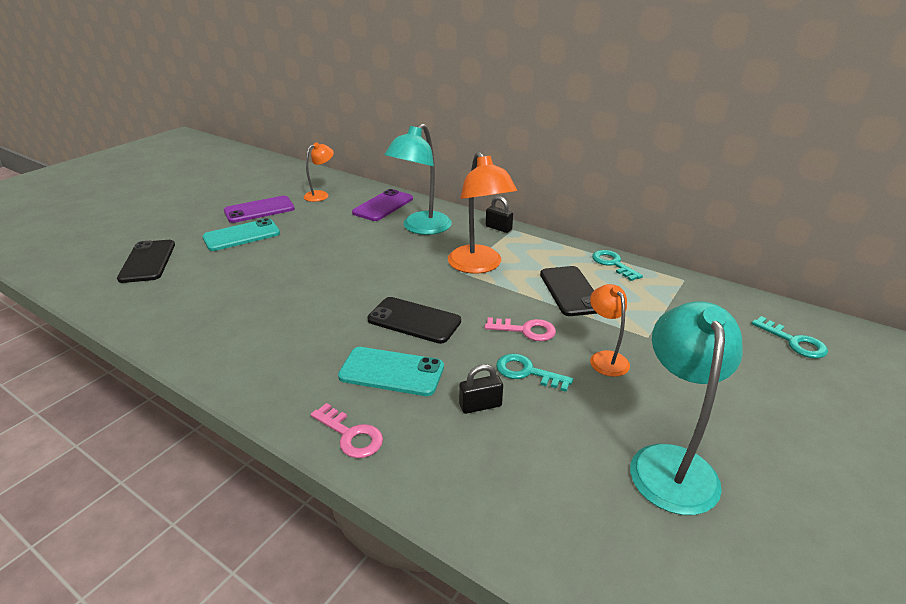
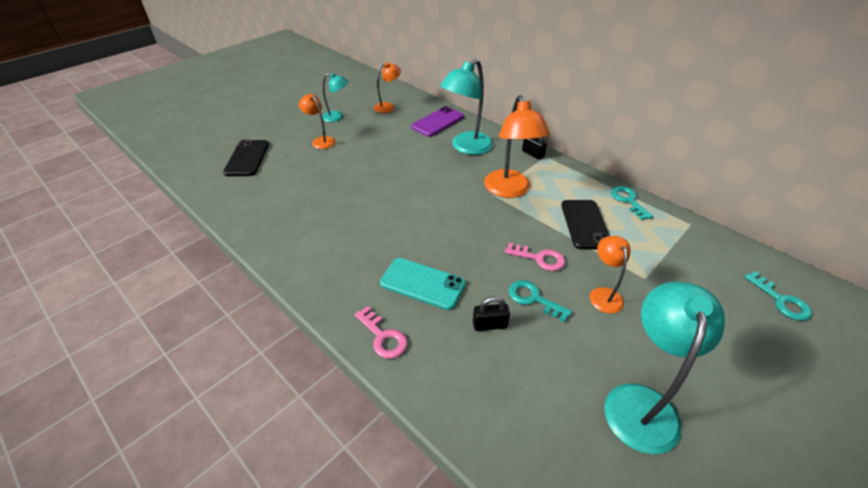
camera: 10 degrees right, 10 degrees up
turquoise phone [203,218,280,251] -> orange lamp [299,94,335,149]
purple phone [224,196,295,223] -> turquoise lamp [322,73,348,122]
black phone [367,297,461,344] -> none

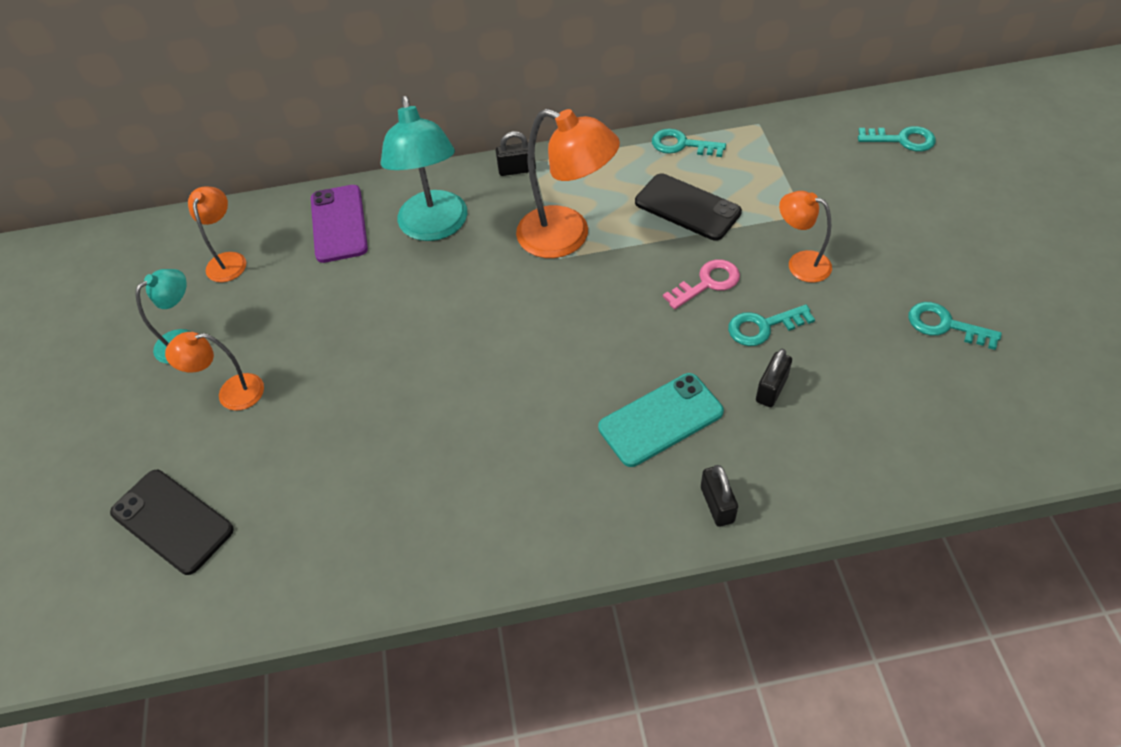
camera: 50 degrees left, 10 degrees up
pink key [354,306,407,359] -> black padlock [701,465,738,527]
turquoise lamp [604,281,725,454] -> turquoise key [909,302,1002,350]

